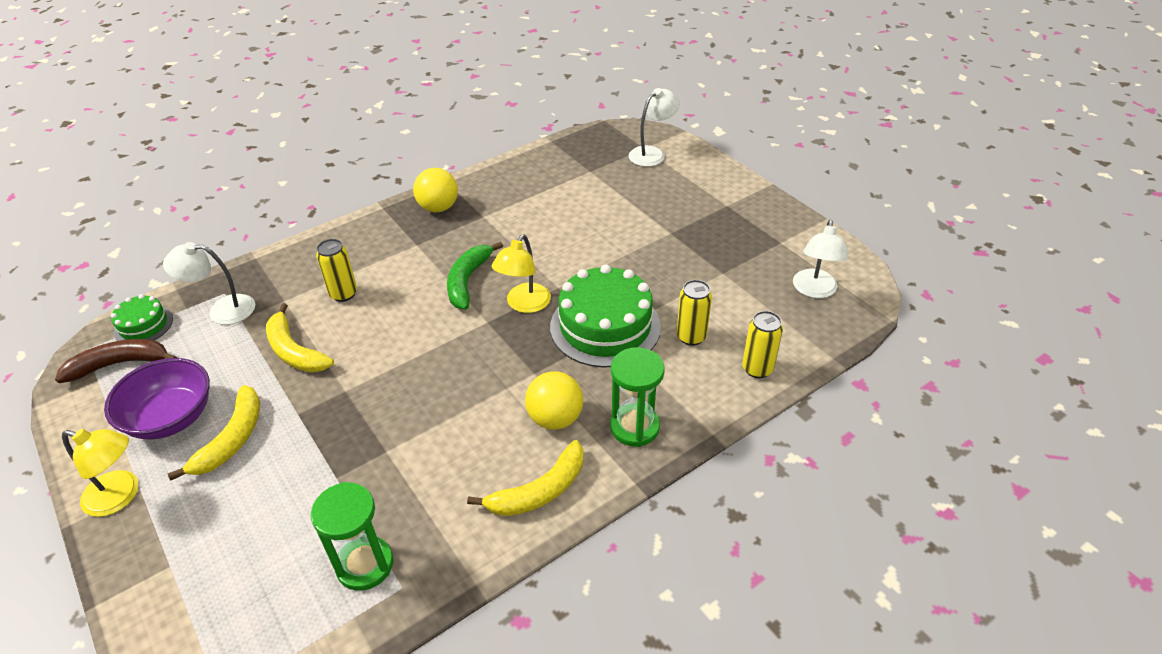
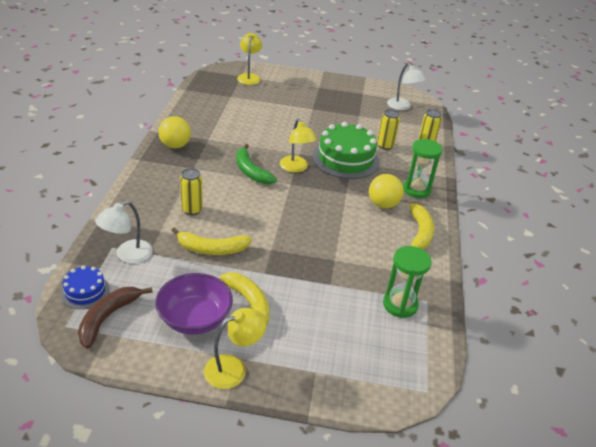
camera: 50 degrees left, 5 degrees down
green cake [111,294,173,341] -> blue cake [61,266,110,309]
white lamp [629,88,680,167] -> yellow lamp [237,33,262,85]

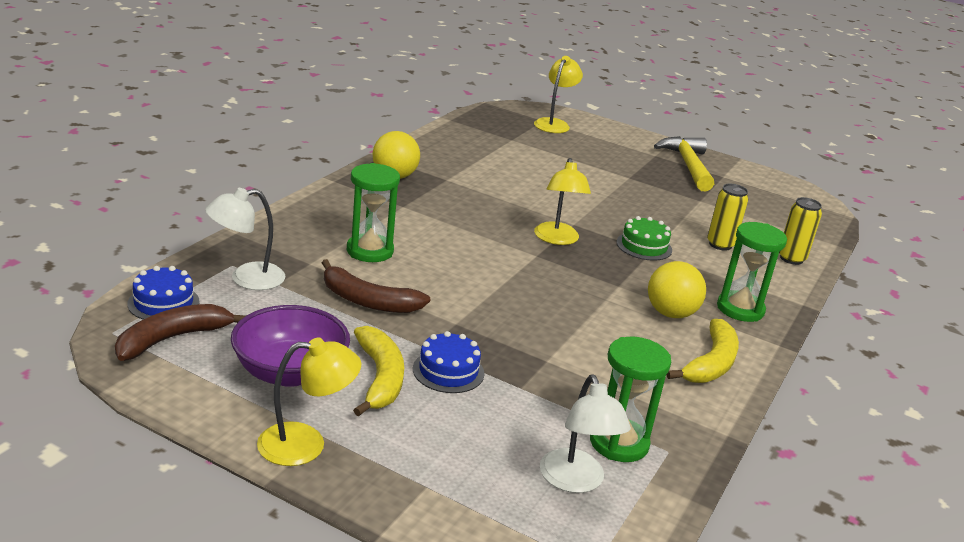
camera: 20 degrees right, 10 degrees down
yellow banana [171,227,252,255] -> brown banana [322,259,431,313]
yellow can [180,168,203,215] -> green hourglass [347,163,400,262]
green banana [236,144,277,184] -> none
green cake [313,122,380,179] -> green cake [616,216,672,261], size x0.51
white lamp [387,63,426,110] -> white lamp moved to [540,374,631,493]
none -> blue cake [413,331,484,393]
none -> yellow hammer [654,136,714,191]

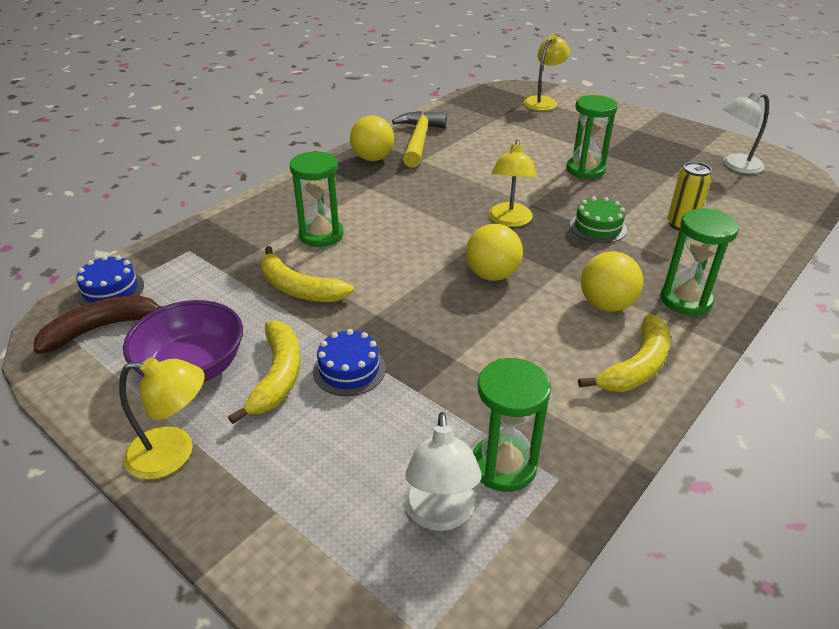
camera: 15 degrees right, 10 degrees up
white lamp [205,188,286,290] -> white lamp moved to [723,92,769,174]
brown banana [322,259,431,313] -> yellow banana [261,246,354,302]
yellow hammer [654,136,714,191] -> yellow hammer moved to [392,111,447,168]
yellow can [779,197,822,265] -> none
none -> yellow ball [466,224,523,281]
none -> green hourglass [566,95,618,179]

